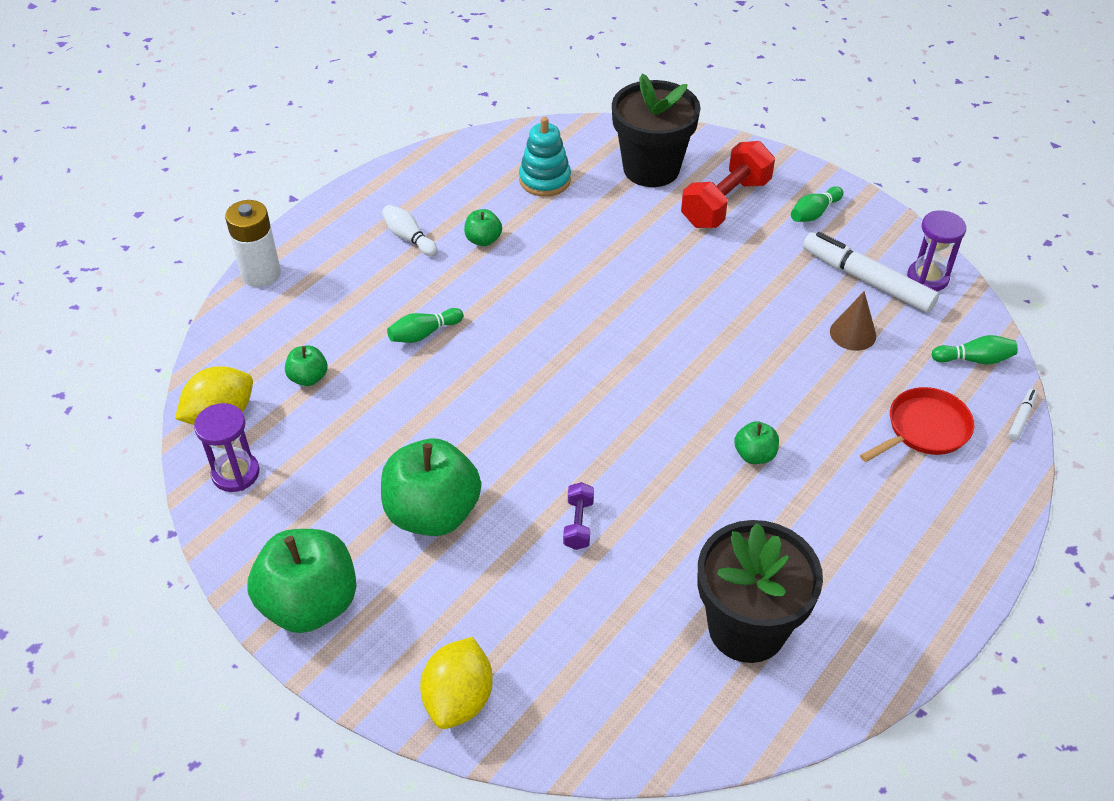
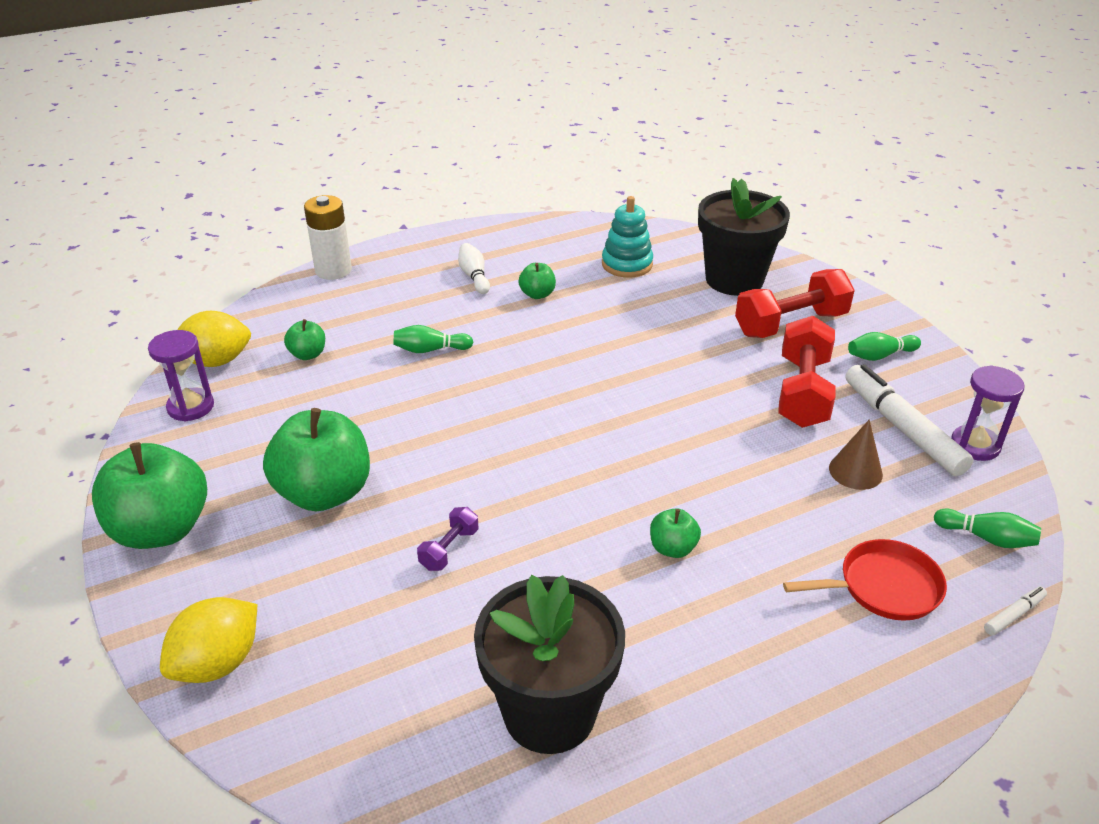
camera: 25 degrees right, 10 degrees down
none -> red dumbbell [778,316,836,428]

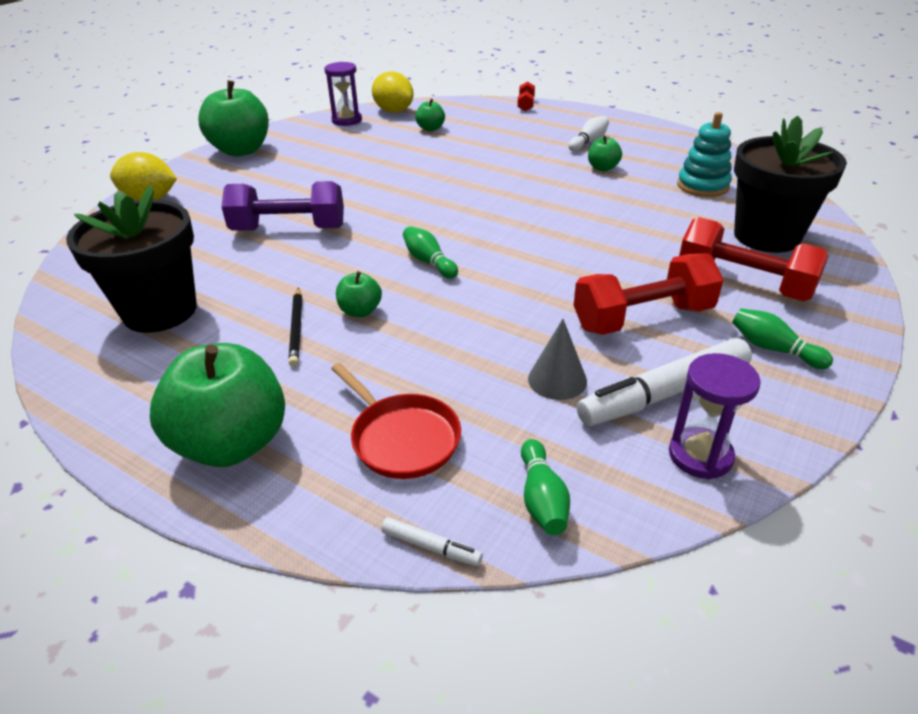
camera: 60 degrees right, 0 degrees up
green apple [263,408,370,511] -> green apple moved to [150,343,285,467]
white battery [304,195,352,280] -> red dumbbell [517,81,535,111]
green bowling pin [393,325,473,353] -> green bowling pin moved to [403,226,458,279]
purple dumbbell [417,507,479,571] -> purple dumbbell [221,181,344,231], size x2.06
brown cone [829,419,883,490] -> grey cone [528,319,587,400]
white marker [845,364,974,477] -> white marker turned 150 degrees counterclockwise [577,338,752,426]
none -> black pencil [288,288,302,367]

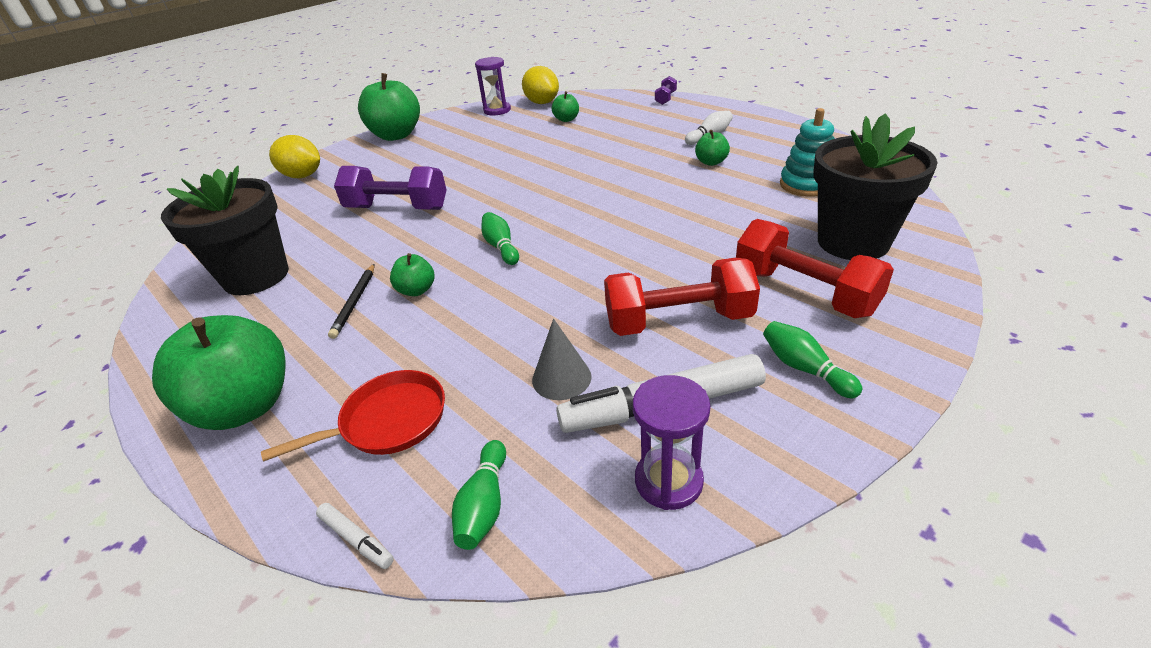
camera: 15 degrees right, 0 degrees up
red pan [331,363,461,479] -> red pan turned 90 degrees counterclockwise [261,370,445,462]
red dumbbell [517,81,535,111] -> purple dumbbell [655,76,677,105]

